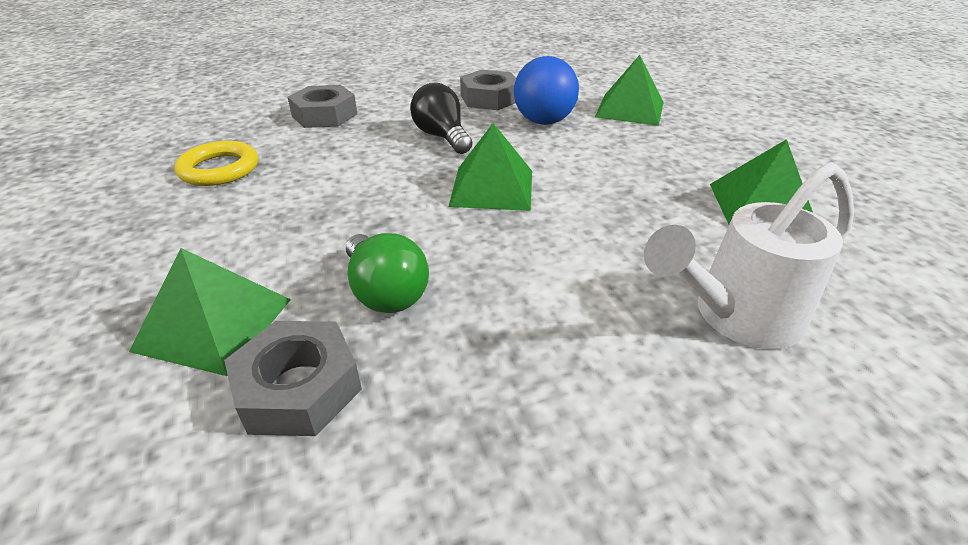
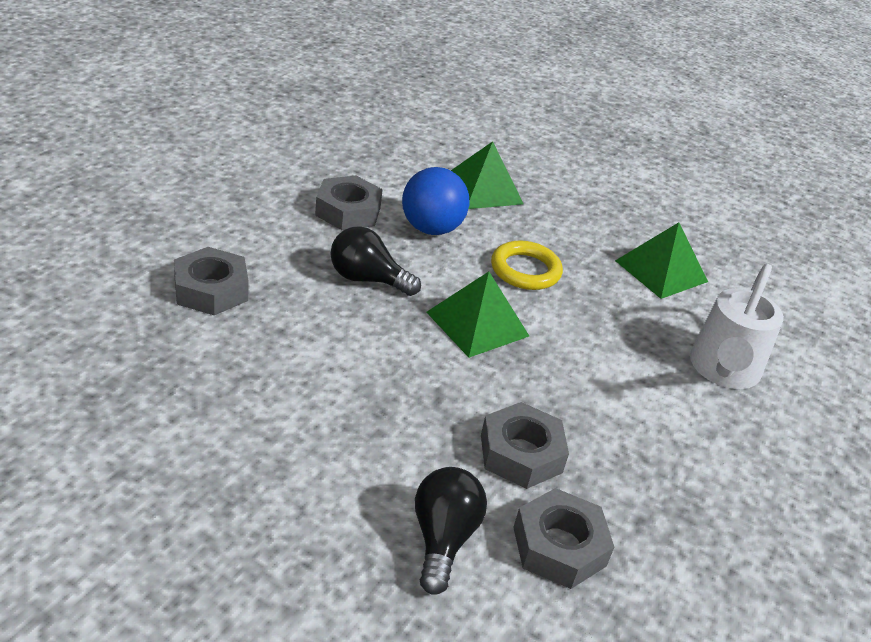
camera: 45 degrees left, 0 degrees up
green pyramid [129,248,291,376] -> black light bulb [415,467,487,595]
yellow ring [175,141,258,186] -> yellow ring moved to [491,241,563,290]
green light bulb [346,233,429,313] -> grey nut [481,402,569,489]

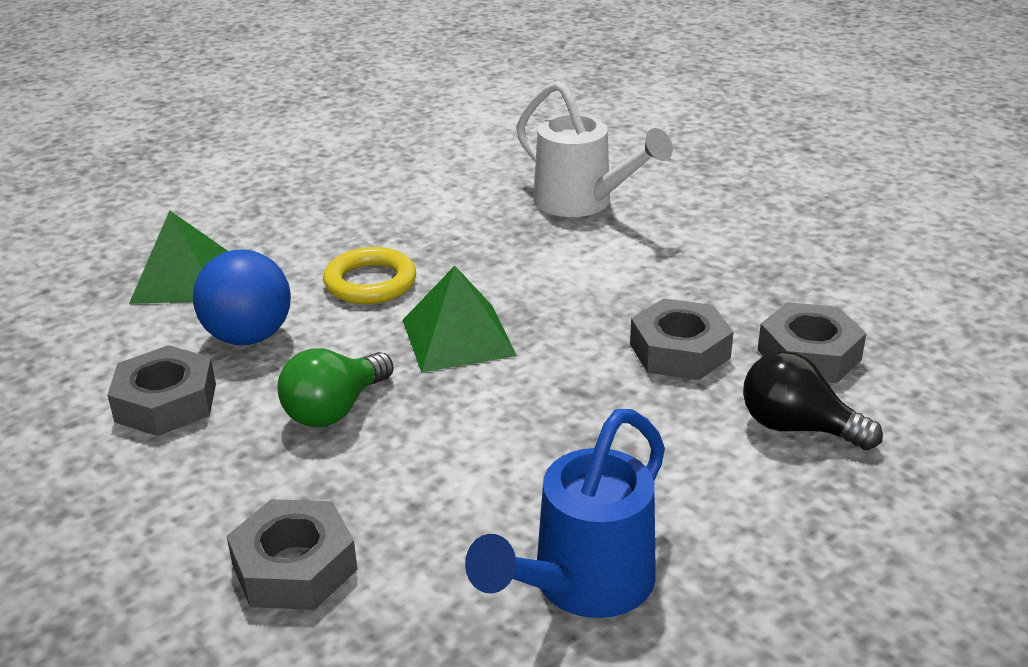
camera: 65 degrees left, 5 degrees down
black light bulb [331,226,421,296] -> green light bulb [278,348,393,427]
green pyramid [615,222,708,299] -> none
none -> blue watering can [465,409,665,618]

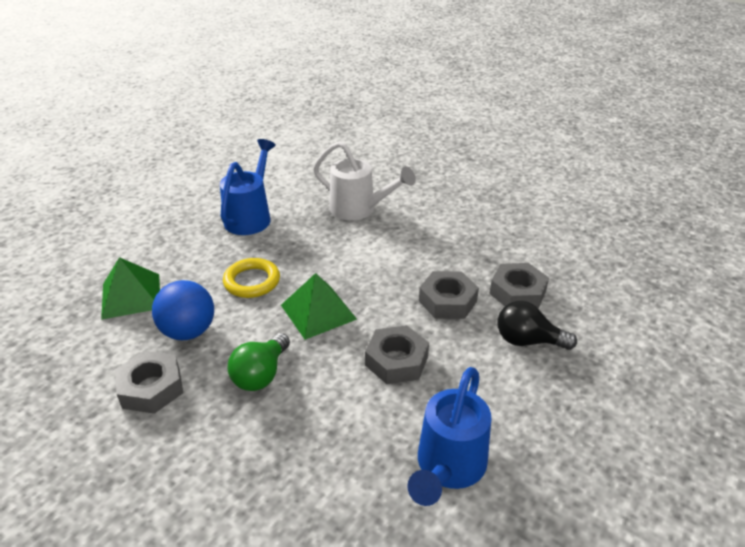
camera: 15 degrees left, 5 degrees up
grey nut [227,499,358,610] -> grey nut moved to [365,325,429,384]
none -> blue watering can [220,139,276,235]

